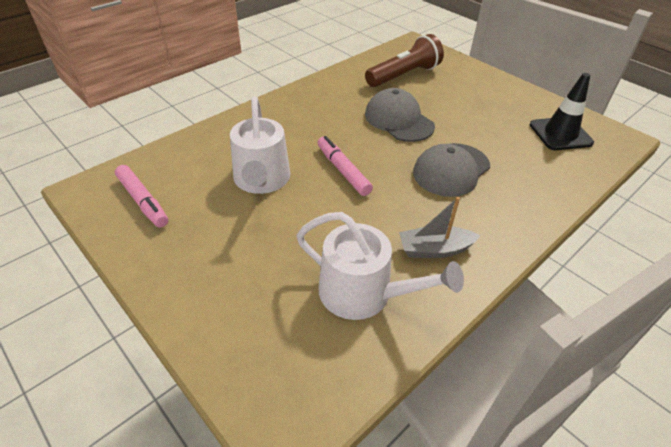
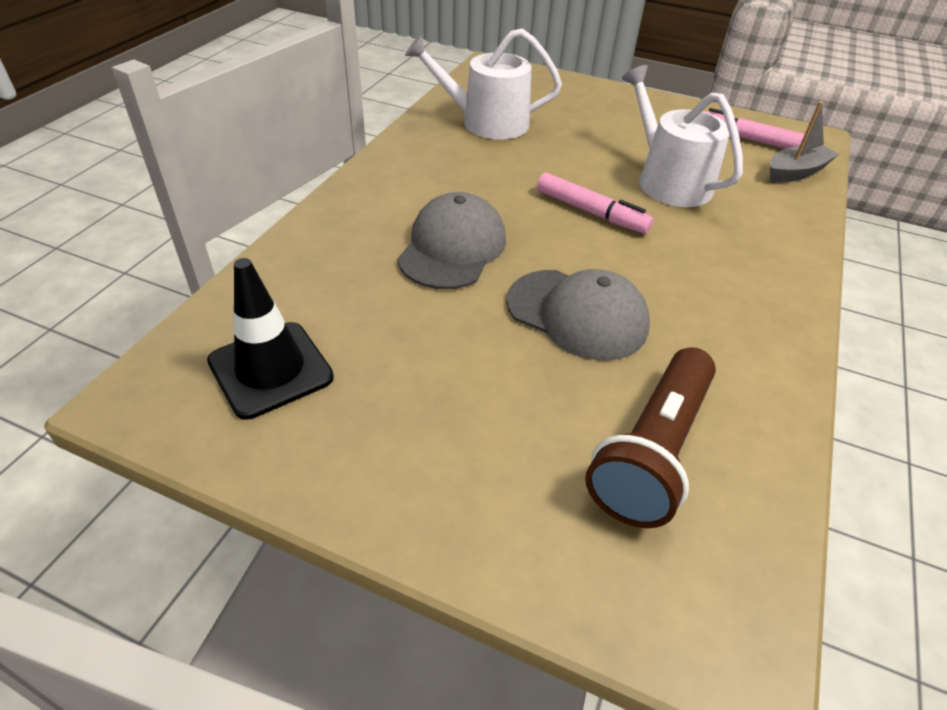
camera: 155 degrees right, 0 degrees up
grey boat [399,197,480,258] -> grey boat moved to [770,101,839,183]

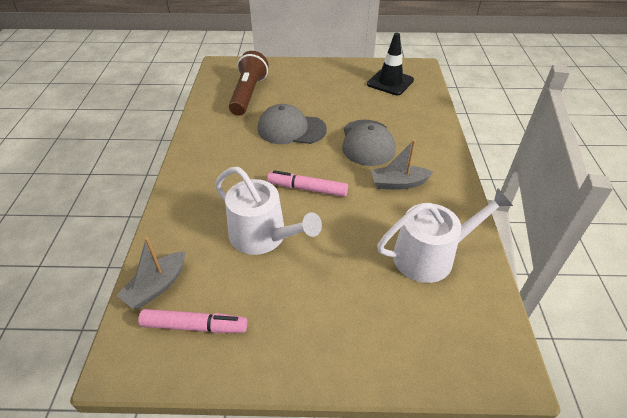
camera: 160 degrees right, 0 degrees up
none -> grey boat [371,139,434,190]

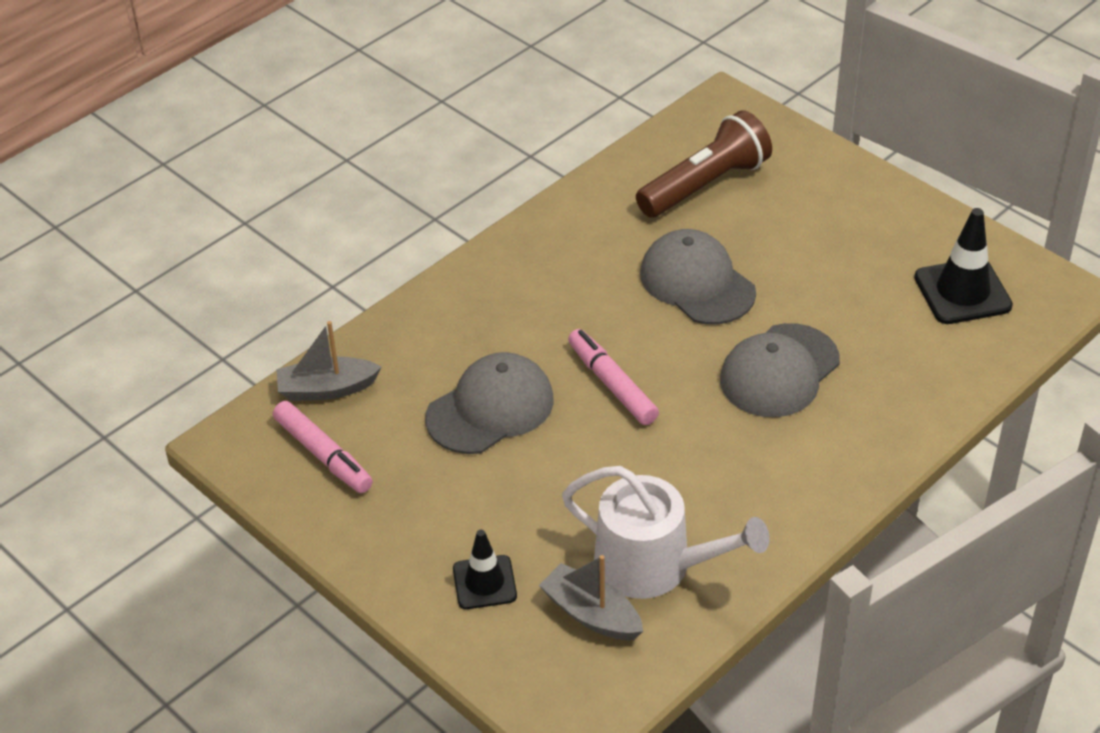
camera: 45 degrees right, 0 degrees up
white watering can [215,167,322,255] -> grey cap [425,352,554,454]
grey boat [371,139,434,190] -> grey boat moved to [539,555,643,640]
none -> black traffic cone [453,530,517,609]

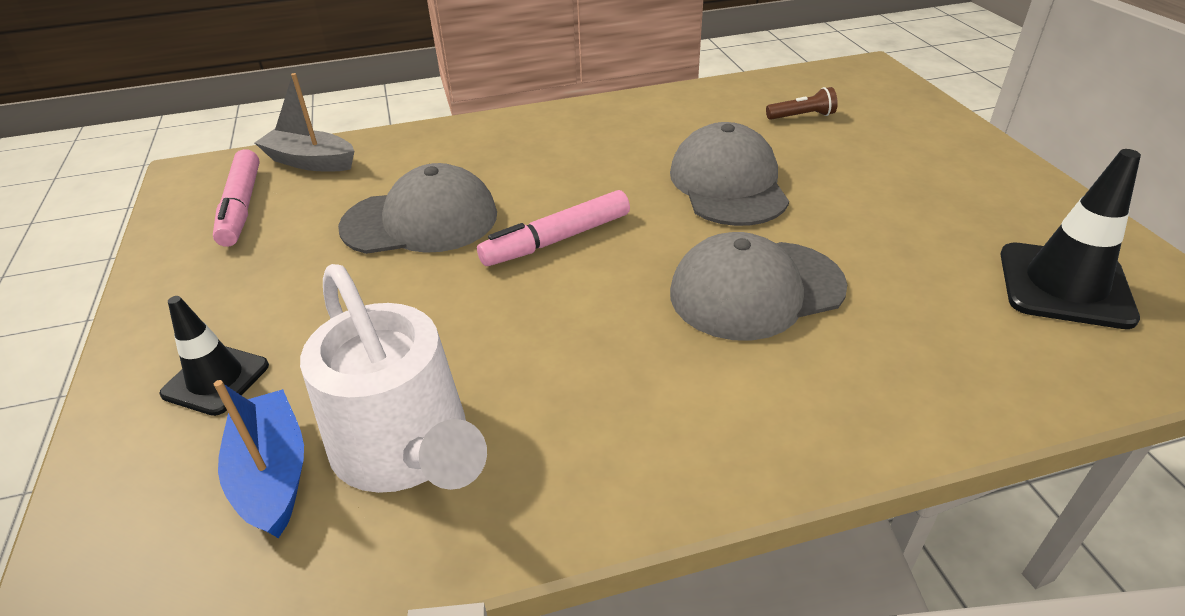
camera: 30 degrees right, 5 degrees down
grey boat [539,555,643,640] -> blue boat [214,380,304,538]
pink marker [568,329,659,425] -> pink marker turned 120 degrees counterclockwise [477,190,630,266]
brown flashlight [636,110,772,218] -> brown flashlight [766,87,838,120], size x0.43

